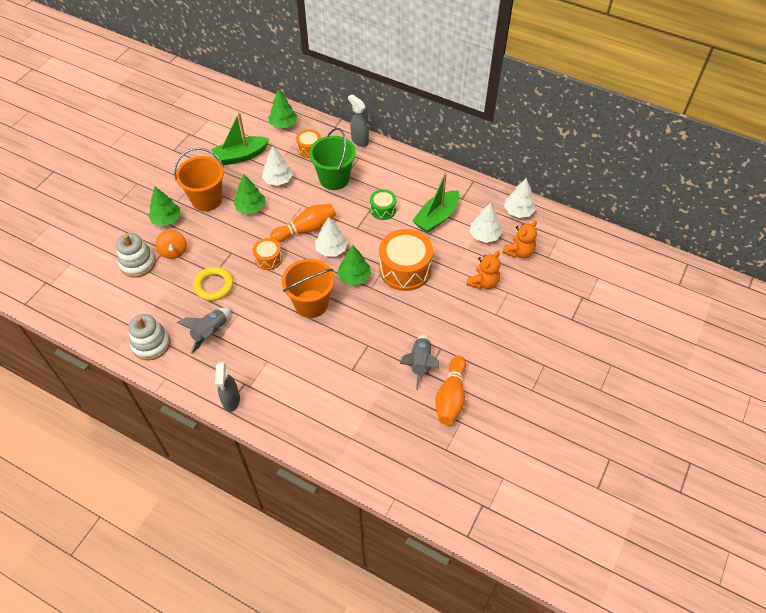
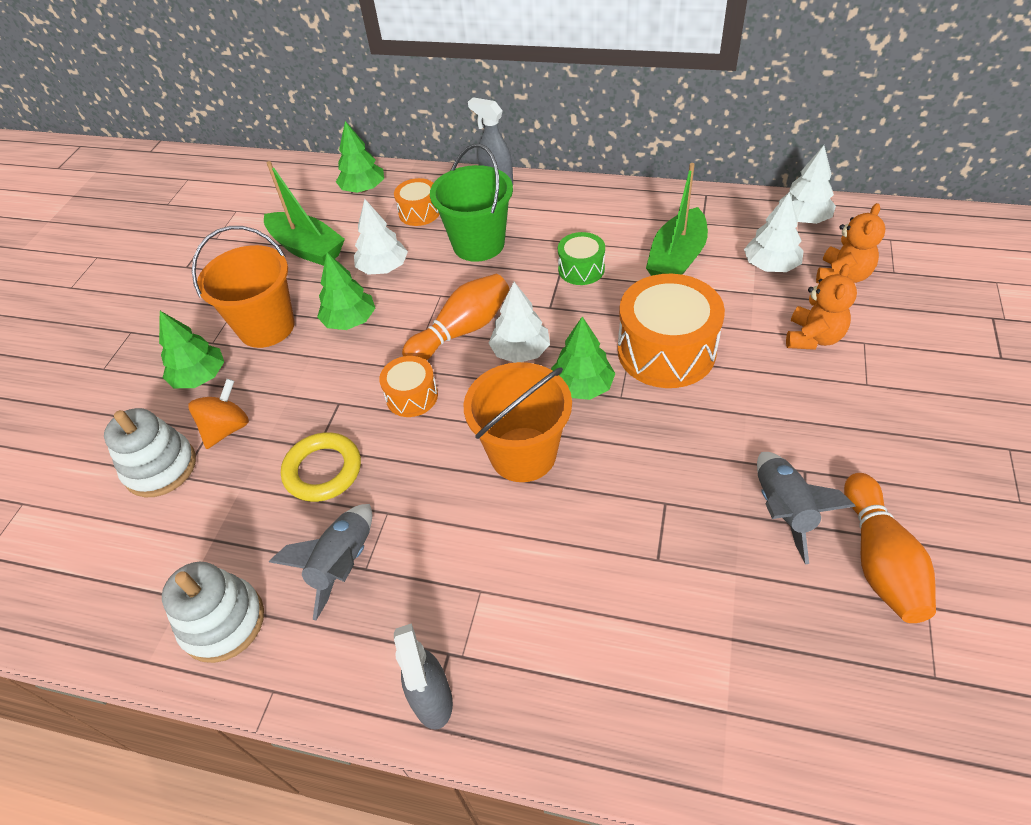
camera: 10 degrees left, 5 degrees down
orange spinning top [156,230,187,259] -> orange spinning top turned 120 degrees counterclockwise [189,379,249,449]
green boat [211,112,269,166] -> green boat turned 105 degrees counterclockwise [264,161,345,266]

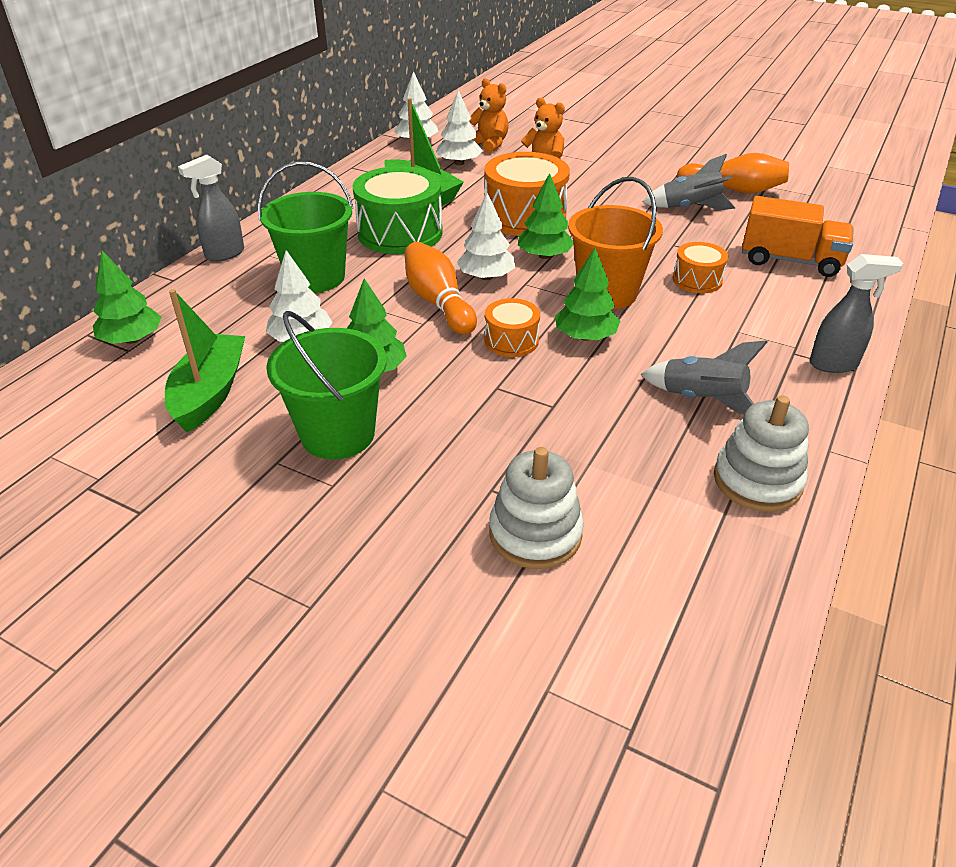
camera: 80 degrees left, 10 degrees down
green tree [159,311,224,388] -> green tree moved to [555,248,620,341]
orange spinning top [189,379,249,449] -> none
orange bucket [192,226,295,348] -> green bucket [266,311,387,460]
green boat [264,161,345,266] -> green boat turned 45 degrees counterclockwise [165,289,245,432]
yellow ring [281,432,361,502] -> none
orange drum [394,178,439,226] -> orange drum moved to [673,242,728,293]
green drum [558,232,605,285] -> green drum [353,166,443,254], size x1.89
none -> orange truck [742,196,854,277]

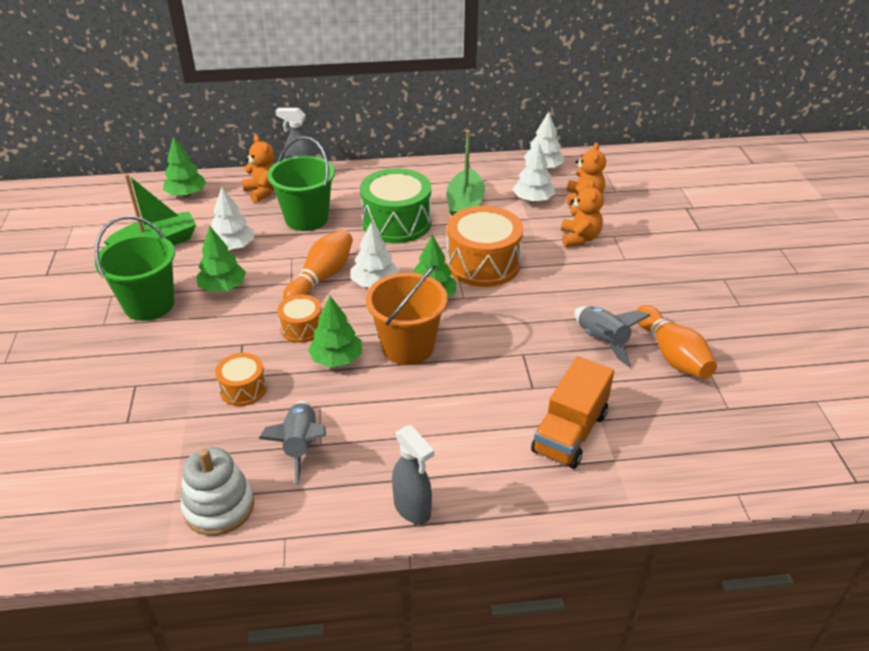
camera: 55 degrees right, 0 degrees up
white stacking toy [489,447,584,569] -> none
orange drum [673,242,728,293] -> orange drum moved to [215,353,267,406]
orange truck [742,196,854,277] -> orange truck turned 45 degrees clockwise [531,356,614,469]
none -> orange teddy bear [241,135,275,203]

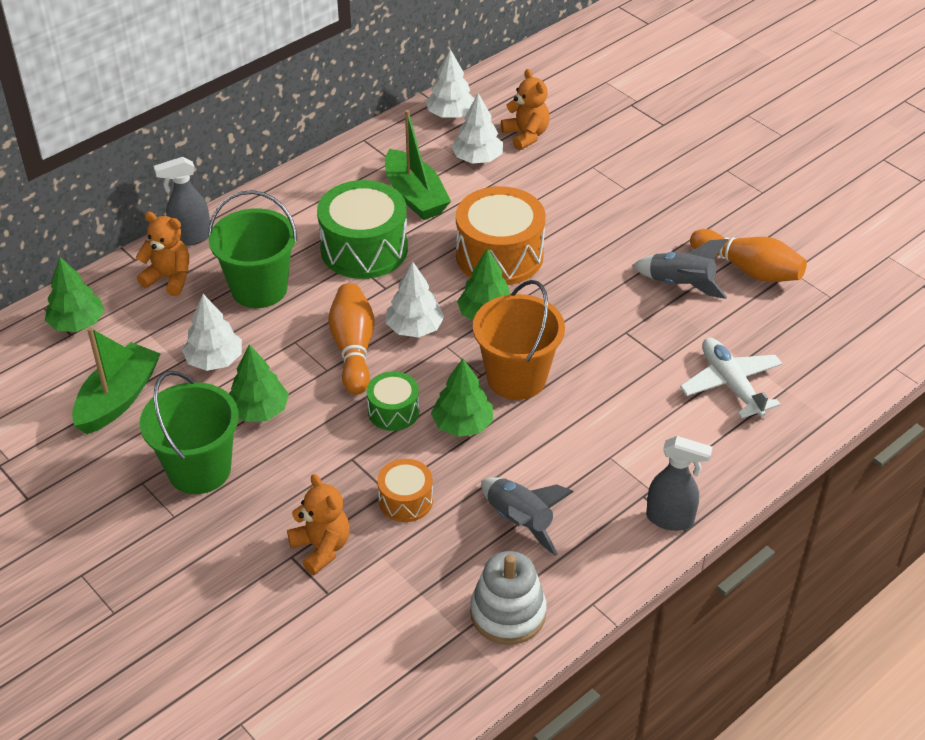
camera: 35 degrees left, 5 degrees up
orange drum [277,295,322,343] -> green drum [367,371,419,431]
orange truck [531,356,614,469] -> white plane [680,338,783,419]
orange teddy bear [561,179,604,247] -> orange teddy bear moved to [287,474,350,575]

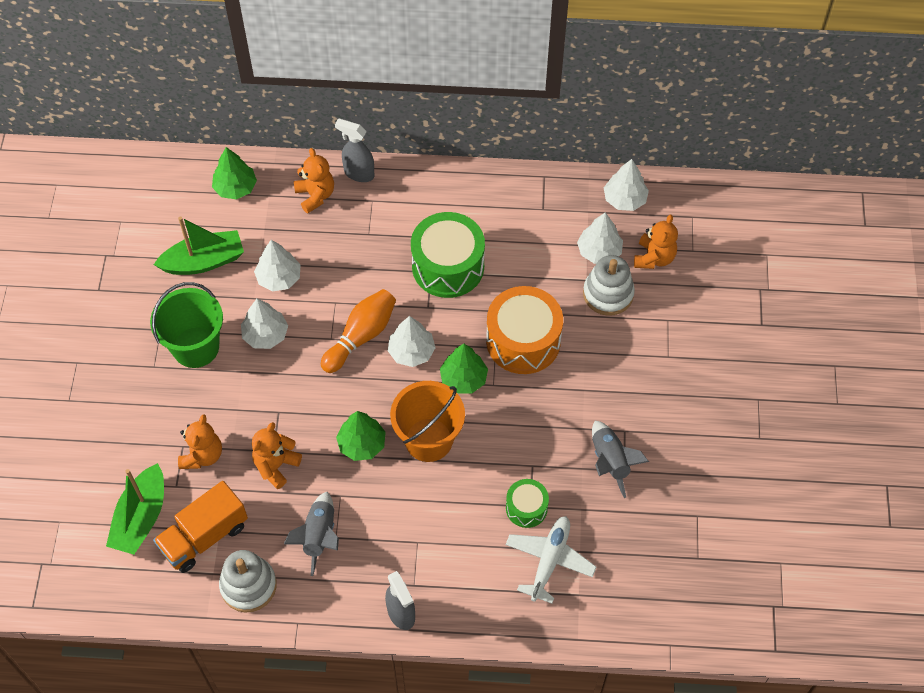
camera: 45 degrees right, 15 degrees up
green bucket [208,190,297,308] -> none
green tree [229,344,289,422] -> white tree [241,298,288,349]
green drum [367,371,419,431] -> green drum moved to [506,479,549,528]
orange drum [377,459,433,522] -> orange teddy bear [252,422,302,489]
green boat [385,110,451,220] -> green boat moved to [106,463,164,555]
orange bowling pin [690,229,807,282] -> none
none -> orange truck [153,481,248,573]
none -> white stacking toy [583,255,635,316]

